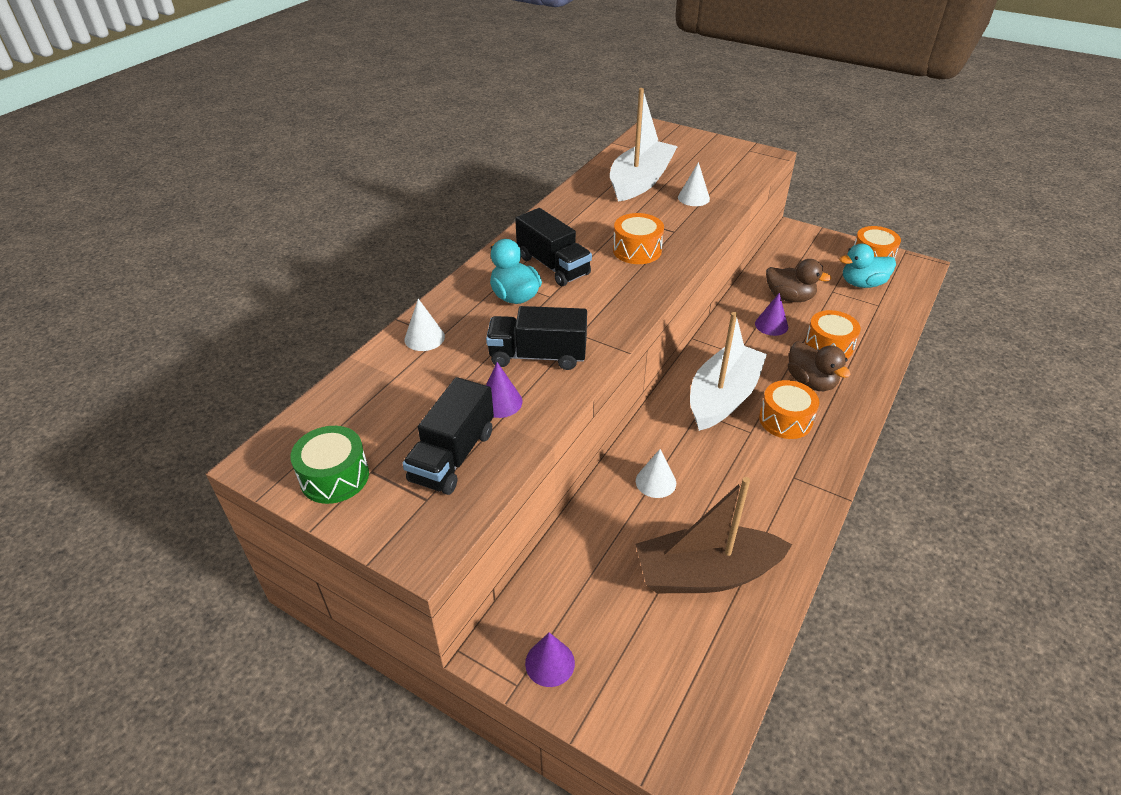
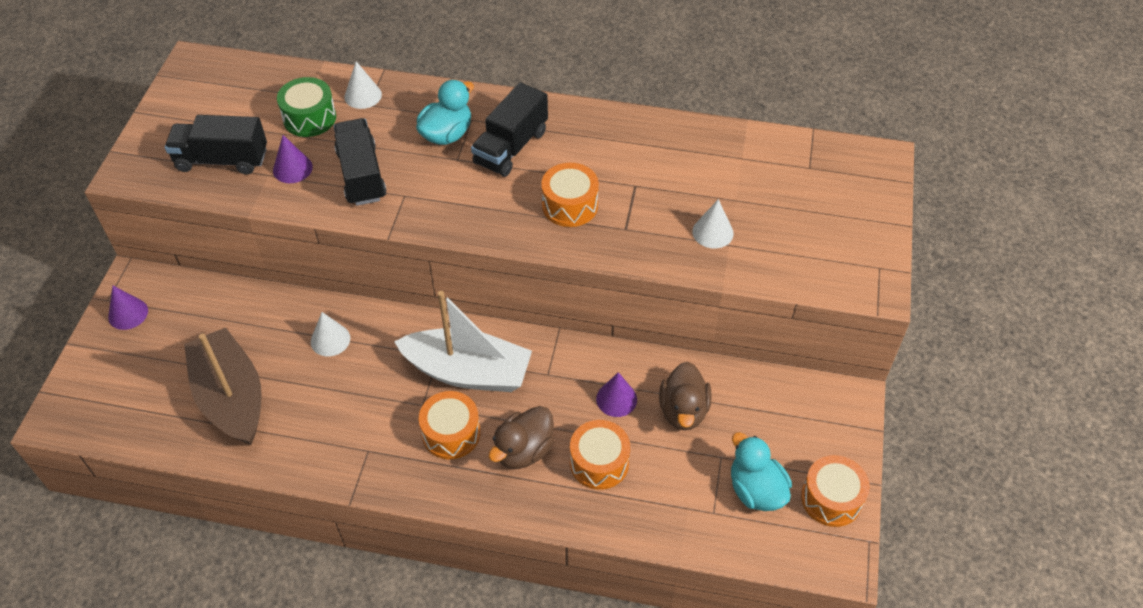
camera: 70 degrees right, 10 degrees up
green drum [290,426,369,504] -> green drum moved to [277,77,336,137]
white boat [610,88,678,202] -> none

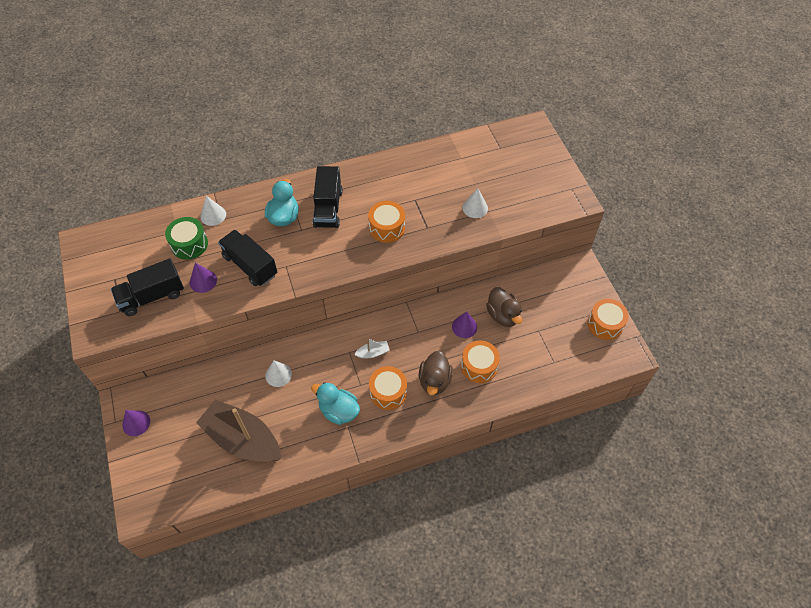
camera: 30 degrees left, 5 degrees up
white boat [394,291,532,392] -> white boat [354,338,390,358], size x0.40
turquoise duck [731,432,792,511] -> turquoise duck moved to [311,382,360,425]

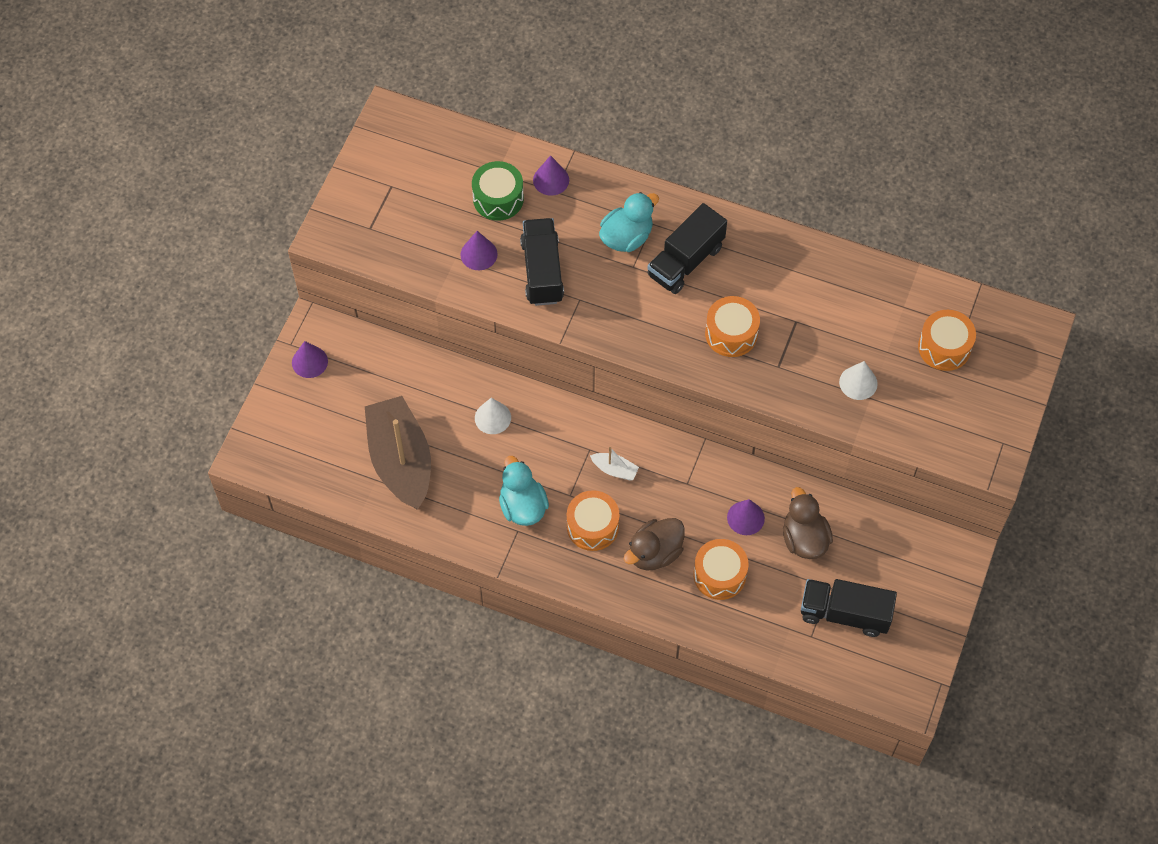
camera: 40 degrees right, 5 degrees up
black truck [111,259,184,316] -> black truck moved to [801,579,897,637]
white cone [200,196,226,226] -> purple cone [533,155,569,196]
brown duck [486,287,522,327] -> brown duck turned 150 degrees clockwise [783,487,833,559]
orange drum [588,299,629,340] -> orange drum moved to [918,310,976,371]

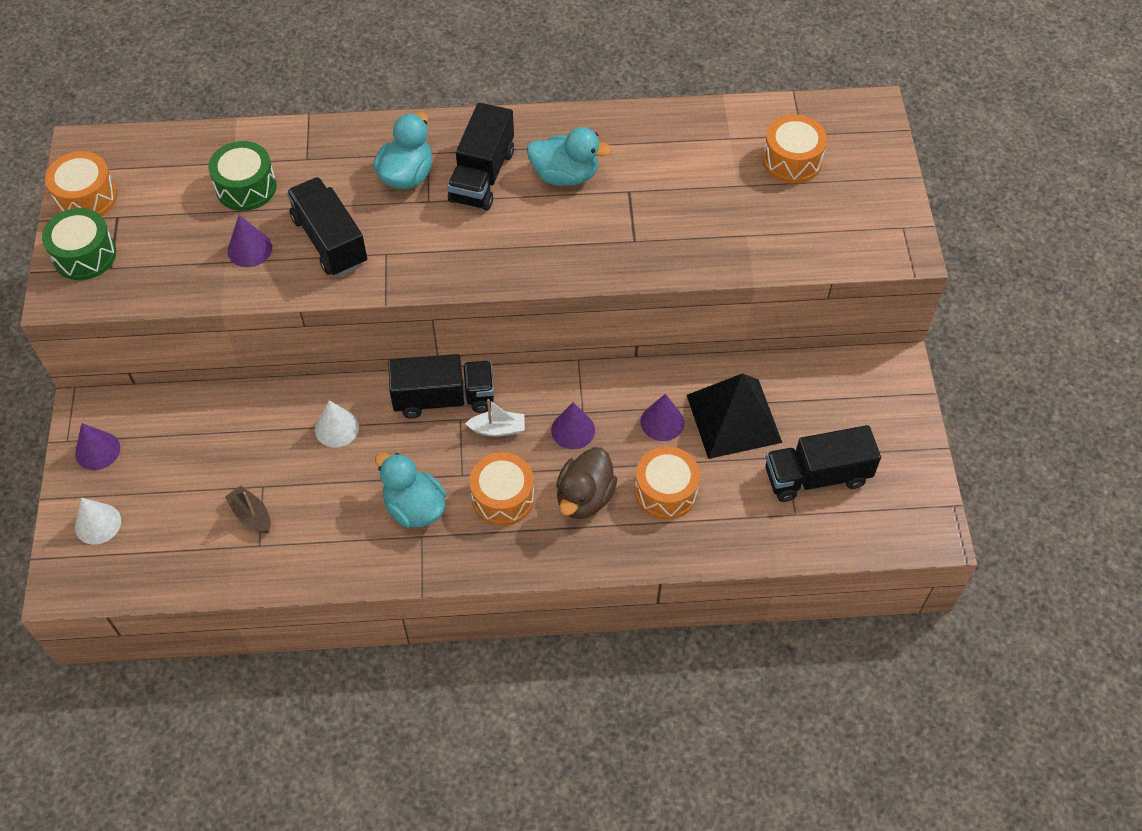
camera: 25 degrees left, 5 degrees down
brown boat [365,396,431,509] -> brown boat [225,485,271,533], size x0.40
purple cone [533,155,569,196] -> purple cone moved to [551,402,595,449]
orange drum [705,296,760,357] -> orange drum moved to [45,151,118,216]
brown duck [783,487,833,559] -> black pyramid [687,373,782,459]
white cone [839,361,878,400] -> white cone moved to [75,498,121,545]
none -> green drum [42,208,116,280]
none -> black truck [388,354,494,419]
none -> turquoise duck [527,127,612,186]

